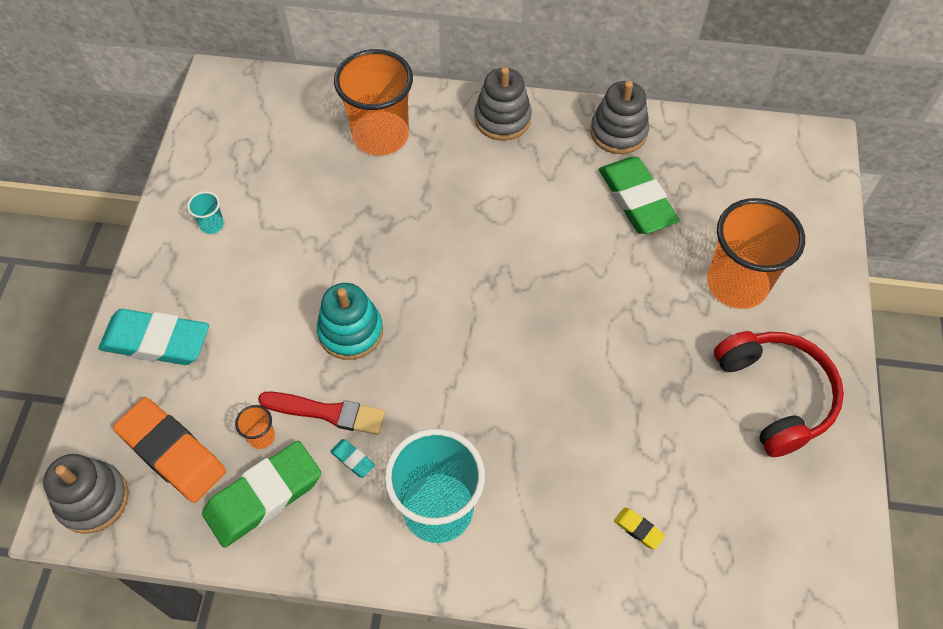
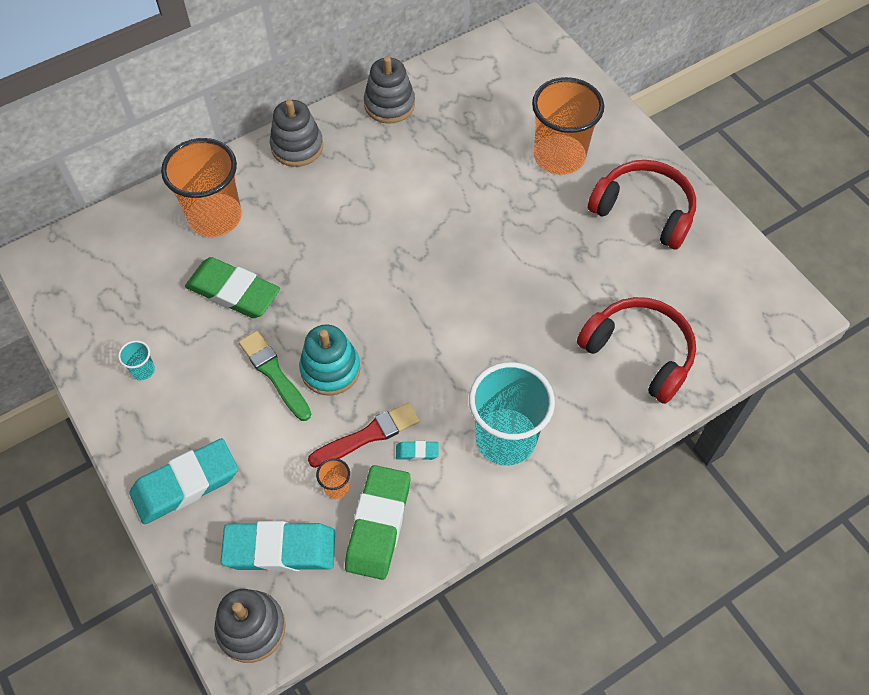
camera: 40 degrees left, 0 degrees up
orange eraser [113,397,226,503] -> turquoise eraser [221,521,335,572]
green eraser [599,157,680,234] -> green eraser moved to [185,257,280,318]
yellow eraser [614,508,665,549] -> red headphones [577,297,696,404]
none -> green brush [239,331,311,421]

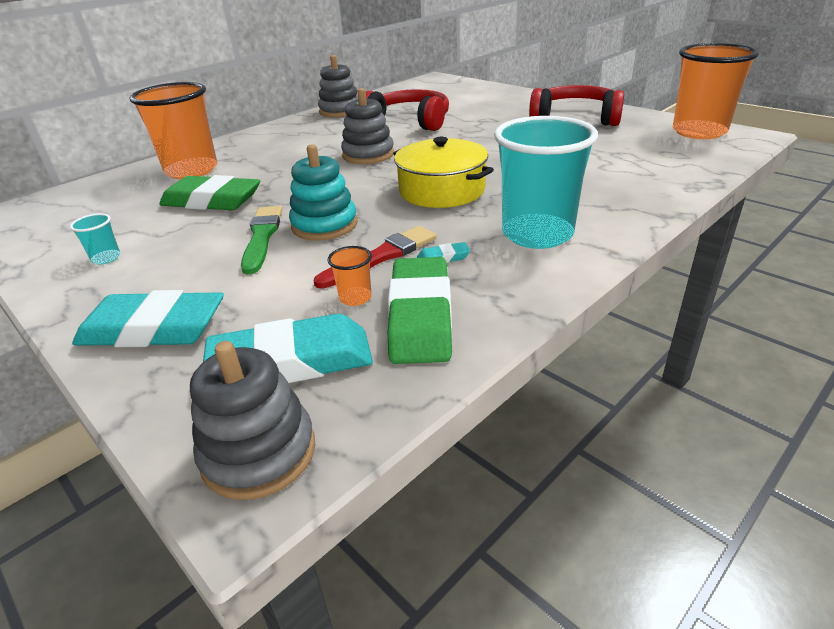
camera: 10 degrees left, 25 degrees down
turquoise eraser [129,438,238,524] -> turquoise eraser turned 45 degrees clockwise [72,290,224,347]
green brush [239,331,311,421] -> green brush turned 45 degrees clockwise [241,206,282,274]
grey stacking toy [270,100,323,167] -> grey stacking toy moved to [341,88,394,164]
orange cup [532,77,604,175] -> orange cup moved to [673,43,759,139]
red headphones [577,297,696,404] -> red headphones moved to [366,89,449,131]
none -> yellow pot [393,137,494,208]

